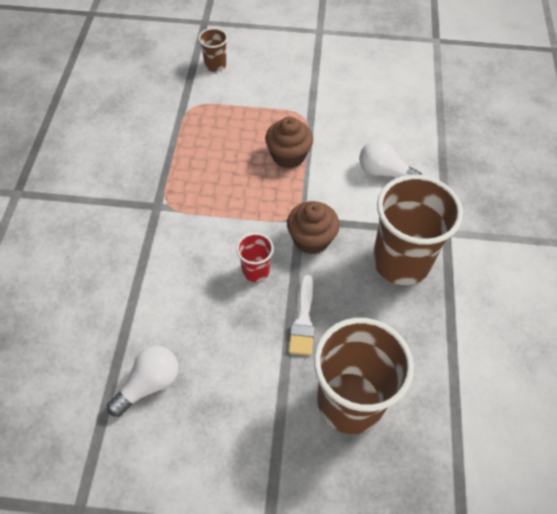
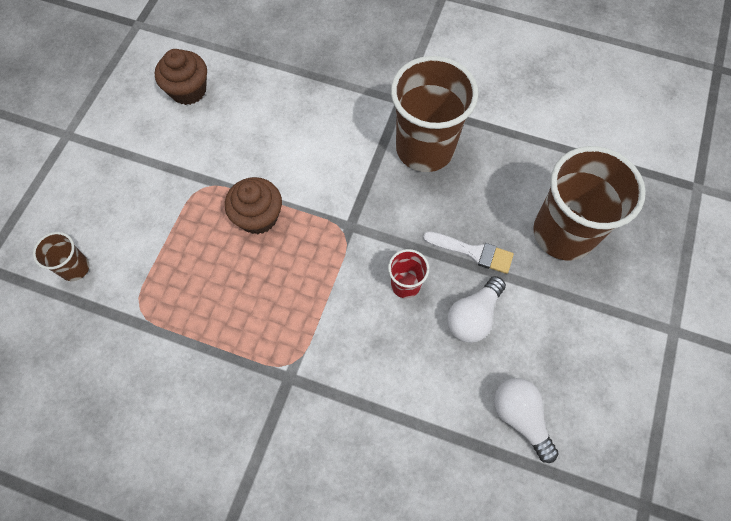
camera: 75 degrees left, 10 degrees up
brown cupcake [287,201,340,254] -> brown cupcake moved to [155,49,207,105]
white light bulb [359,140,422,178] -> white light bulb moved to [447,276,506,343]

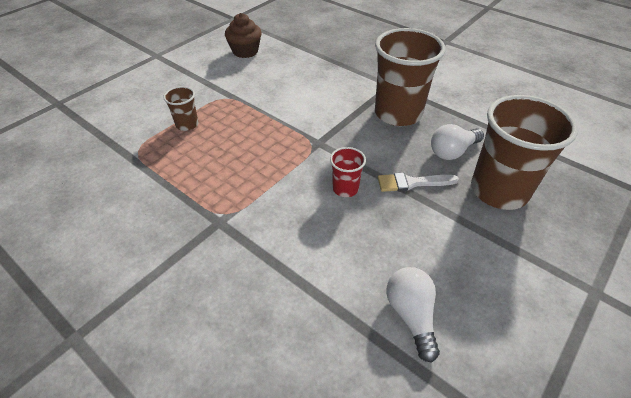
camera: 20 degrees right, 20 degrees down
brown cup [33,232,90,281] -> brown cup moved to [163,86,198,131]
brown cupcake [225,177,282,234] -> none
white brush [423,231,514,274] -> white brush turned 135 degrees clockwise [378,173,459,192]
white light bulb [447,276,506,343] -> white light bulb moved to [431,124,484,160]

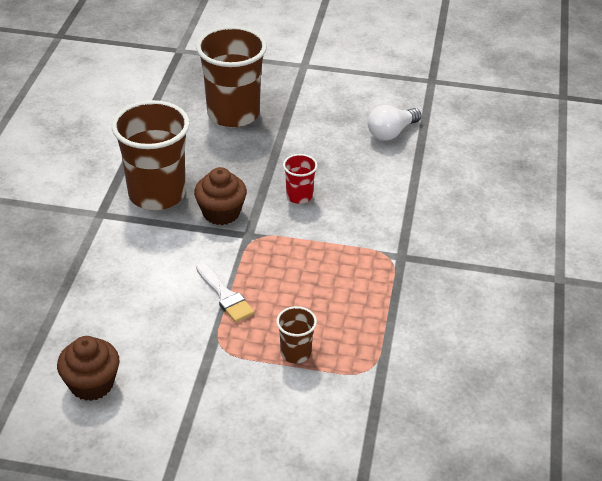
camera: 120 degrees left, 5 degrees down
white brush [378,173,459,192] -> white brush moved to [196,262,254,322]
white light bulb [431,124,484,160] -> none
none -> brown cupcake [194,167,247,225]

